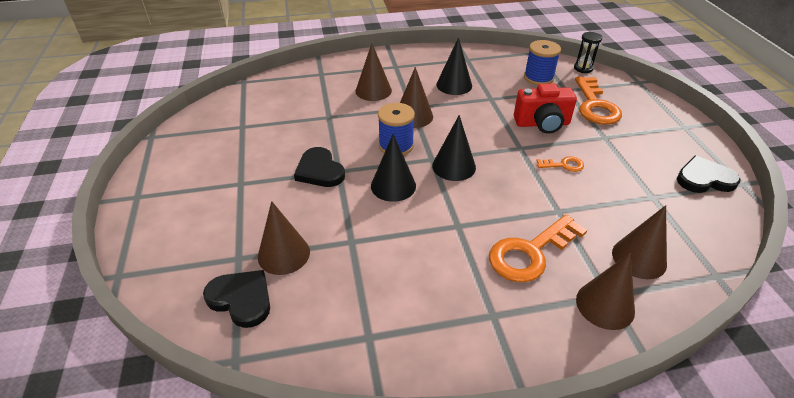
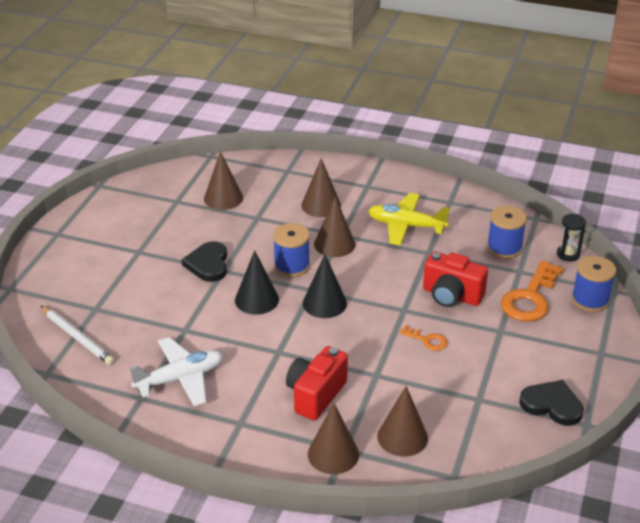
camera: 30 degrees right, 5 degrees down
black heart [203,270,270,328] -> white pencil [41,306,114,365]
brown cone [258,201,310,275] -> brown cone moved to [204,151,243,210]
black cone [436,37,472,95] -> yellow plane [368,193,450,245]
orange key [489,214,587,282] -> red camera [286,346,348,420]
none -> white plane [129,337,223,406]
none -> blue spool [572,256,616,312]

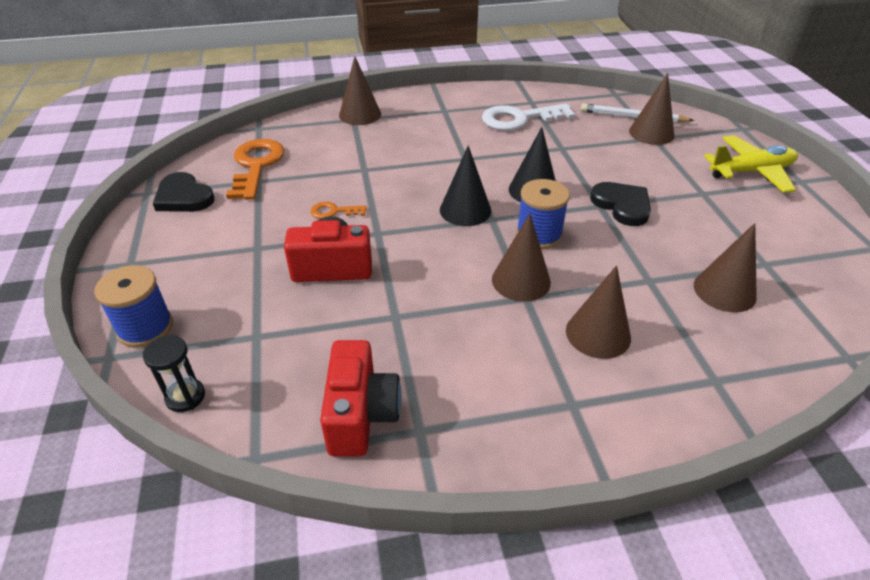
camera: 150 degrees right, 5 degrees up
white plane [129,337,223,406] -> white key [482,103,576,131]
red camera [286,346,348,420] -> red camera moved to [320,340,401,456]
yellow plane [368,193,450,245] -> yellow plane moved to [704,135,798,193]
brown cone [377,386,428,456] -> brown cone moved to [629,73,674,145]
blue spool [487,206,527,259] -> none
orange key [501,261,564,322] -> orange key moved to [226,139,284,200]
black heart [519,380,584,426] -> black heart turned 45 degrees clockwise [153,172,214,212]

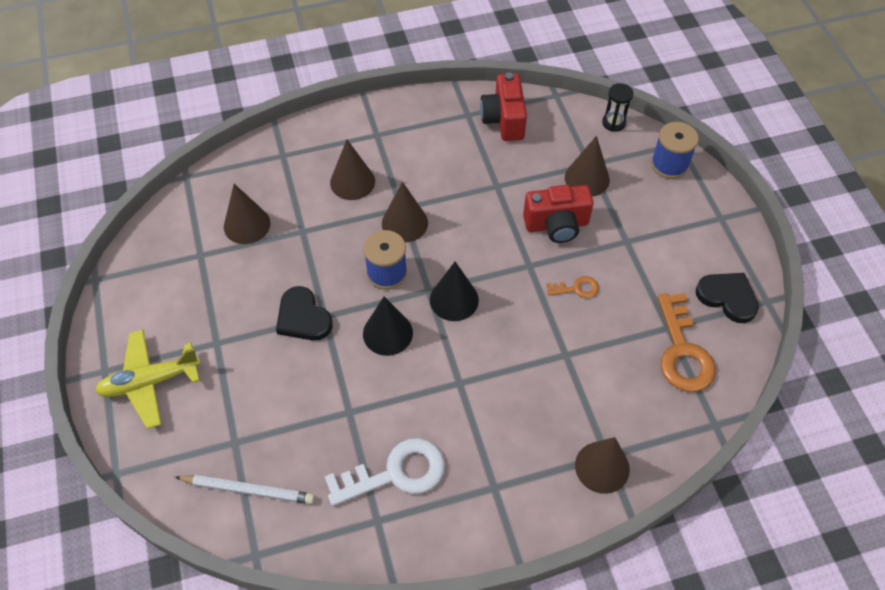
camera: 175 degrees right, 15 degrees up
brown cone [629,73,674,145] -> brown cone moved to [565,136,610,196]

